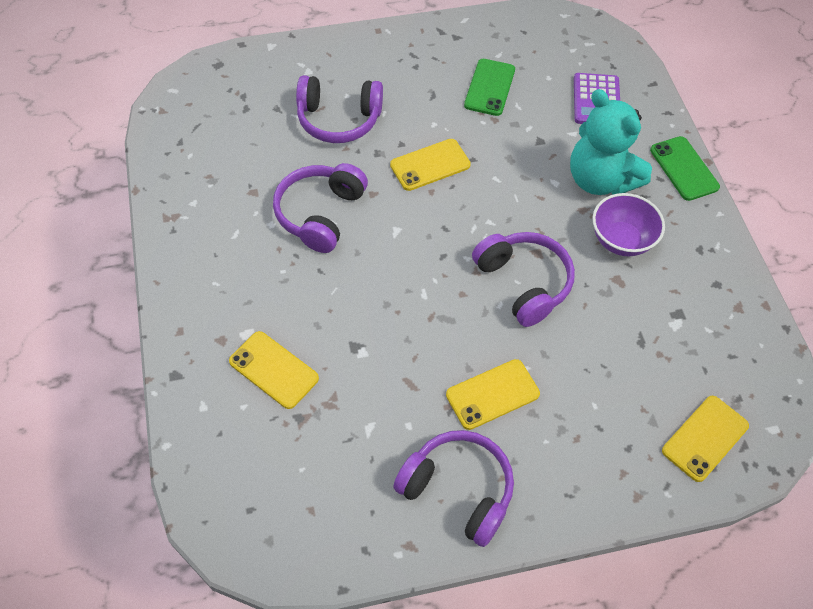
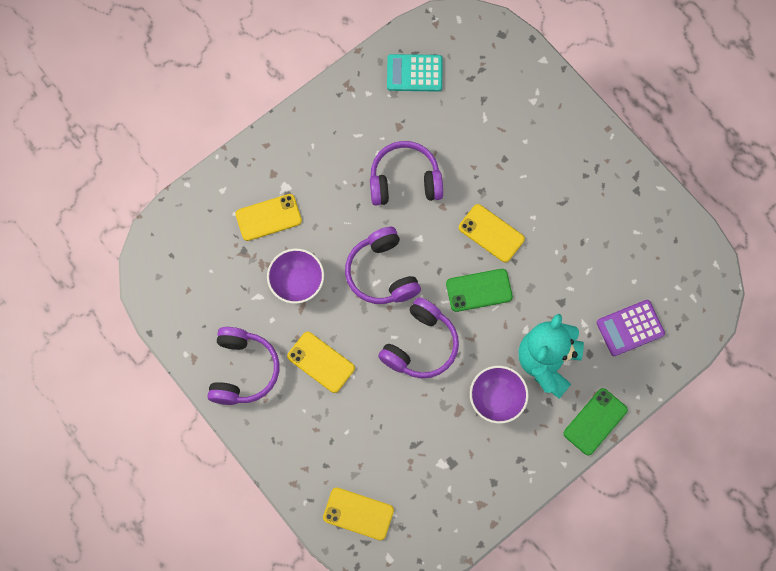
camera: 65 degrees right, 15 degrees up
yellow phone [229,331,319,409] -> yellow phone turned 60 degrees clockwise [235,194,302,241]
purple headphones [296,75,383,143] -> purple headphones moved to [345,227,421,304]
green phone [464,59,515,116] -> green phone moved to [446,269,513,312]
none -> purple bowl [267,249,324,304]
none -> turquoise calculator [387,54,442,92]

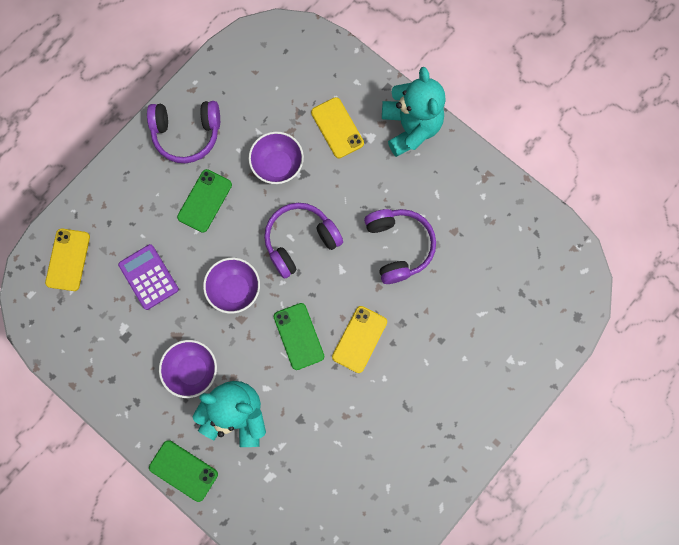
camera: 80 degrees right, 5 degrees up
yellow phone [287,332,355,393] -> green phone [177,169,232,233]
purple headphones [378,297,459,378] -> purple bowl [203,258,260,314]
turquoise calculator [387,54,442,92] -> none
purple calculator [597,300,665,356] -> purple calculator moved to [118,244,179,310]
none -> turquoise teddy bear [382,67,446,157]

